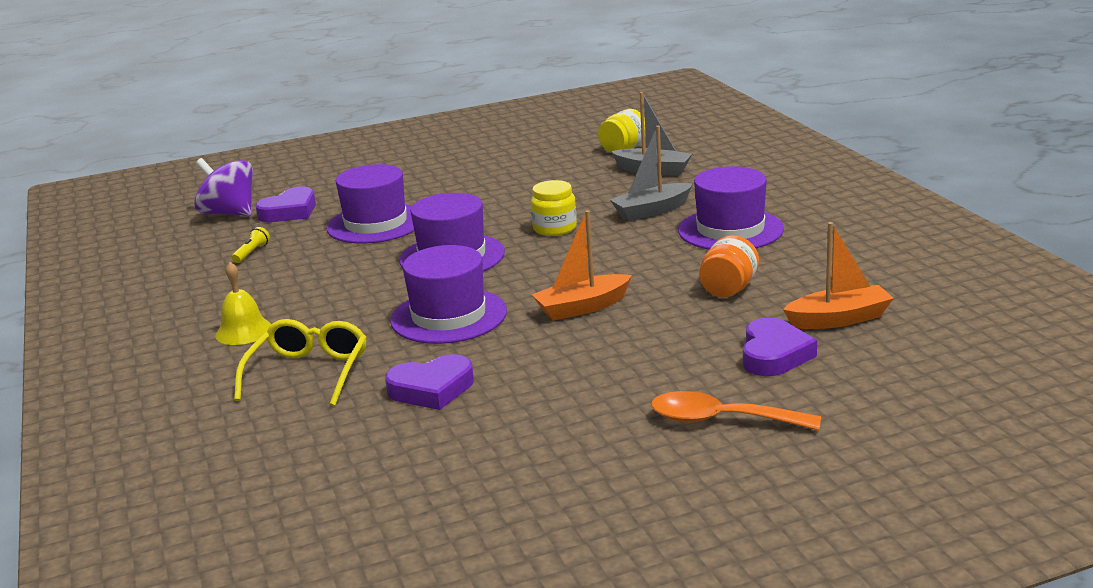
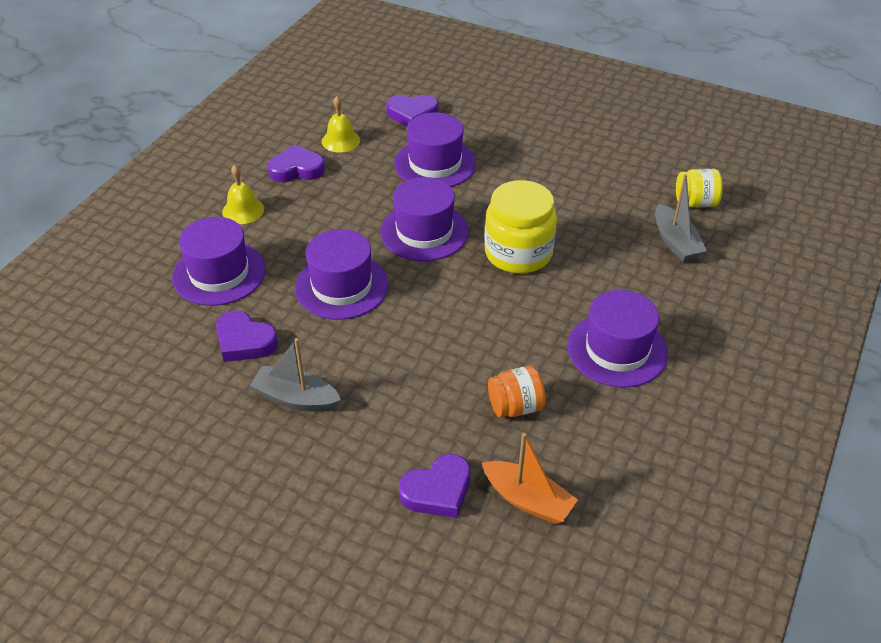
camera: 45 degrees right, 20 degrees up
purple spinning top [194,158,253,216] -> none
yellow flashlight [232,227,270,263] -> yellow bell [322,96,360,153]
yellow glasses [234,319,367,406] -> purple hat [172,217,266,306]
yellow jar [531,180,577,236] -> yellow jar [484,180,557,274], size x1.74
orange boat [531,210,632,321] -> none
grey boat [610,126,693,221] -> grey boat moved to [250,338,341,412]
orange spoon [651,391,821,430] -> none
none -> purple heart [268,144,325,182]

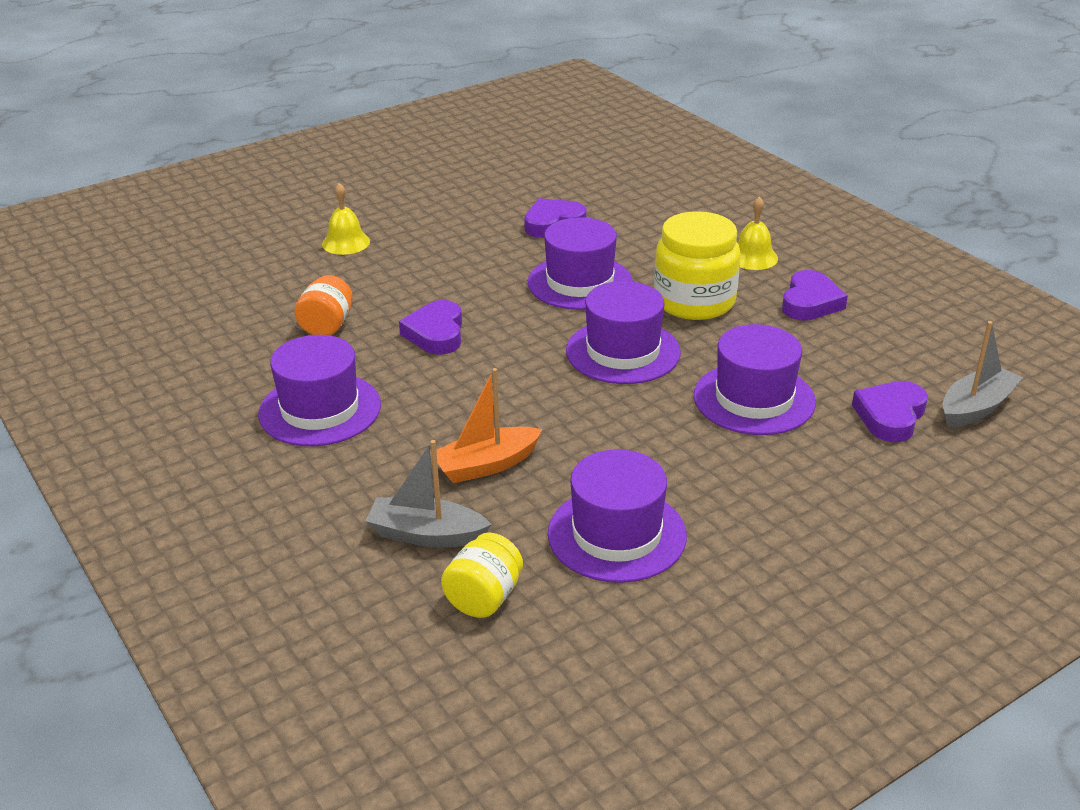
camera: 120 degrees right, 10 degrees down
purple hat [172,217,266,306] -> purple hat moved to [548,449,687,583]
grey boat [250,338,341,412] -> grey boat moved to [943,321,1023,428]
yellow bell [322,96,360,153] -> yellow bell moved to [322,183,370,255]
purple heart [399,454,471,518] -> purple heart moved to [399,300,462,355]
orange boat [482,433,578,524] -> orange boat moved to [430,368,543,483]
yellow jar [484,180,557,274] -> yellow jar moved to [654,211,741,320]

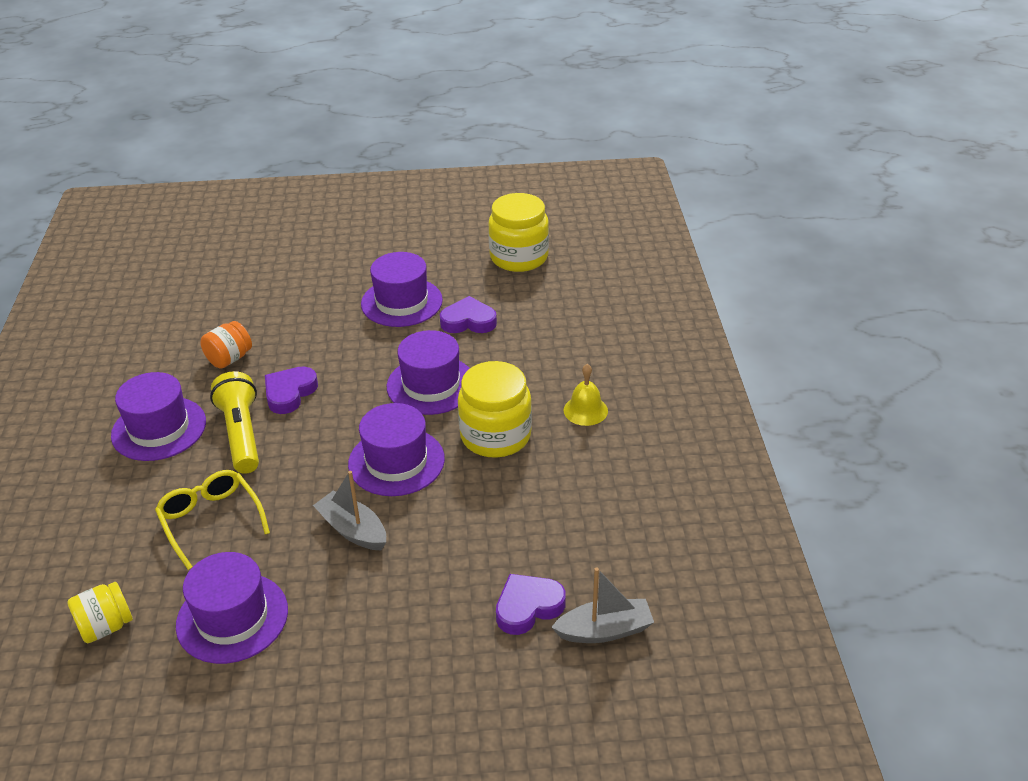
camera: 30 degrees right, 5 degrees up
yellow bell [322,183,370,255] -> none
grey boat [366,440,492,548] -> grey boat moved to [313,471,386,551]
orange boat [430,368,543,483] -> yellow glasses [155,470,270,570]
purple hat [694,324,816,435] -> purple hat moved to [361,252,443,327]
purple heart [782,270,848,321] -> none
none -> yellow flashlight [210,371,259,474]
none -> yellow jar [488,193,549,272]

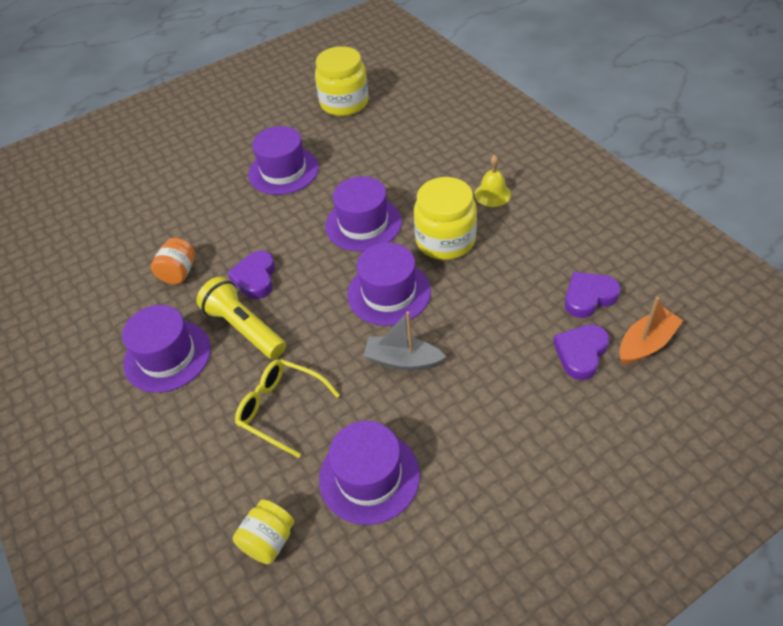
camera: 25 degrees left, 10 degrees up
purple heart [440,296,497,333] -> purple heart moved to [565,272,621,318]
grey boat [551,567,654,643] -> orange boat [619,297,683,364]

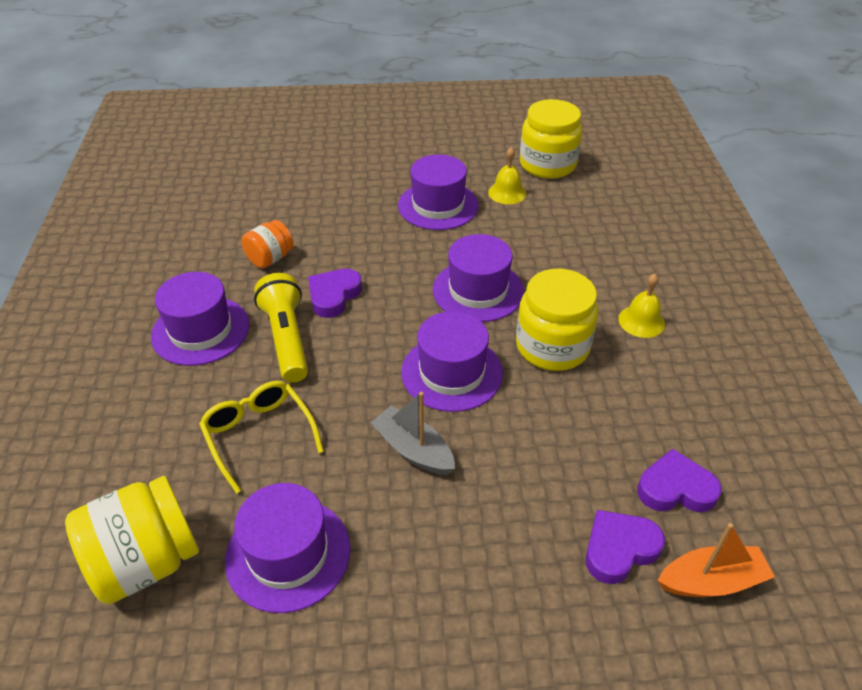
camera: 25 degrees right, 5 degrees down
yellow jar [233,500,294,564] -> yellow jar [65,476,199,604], size x1.74
none -> yellow bell [488,147,526,204]

